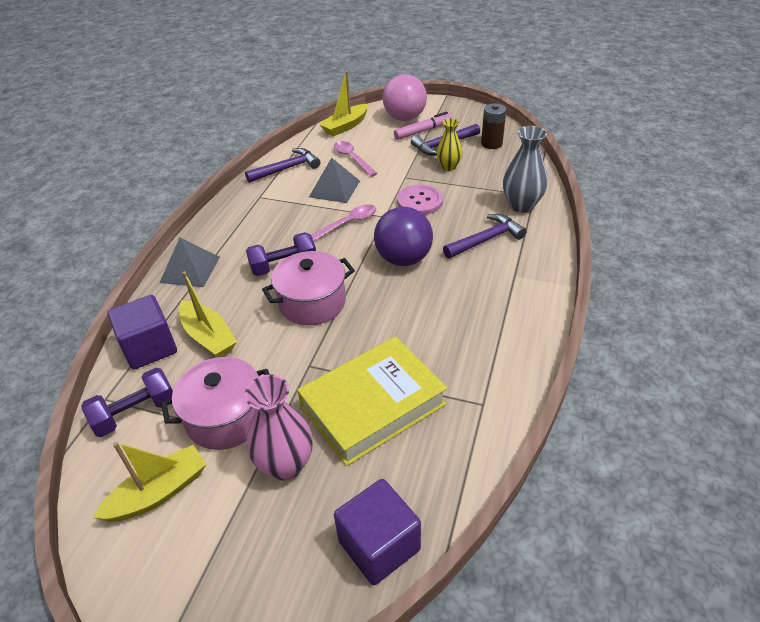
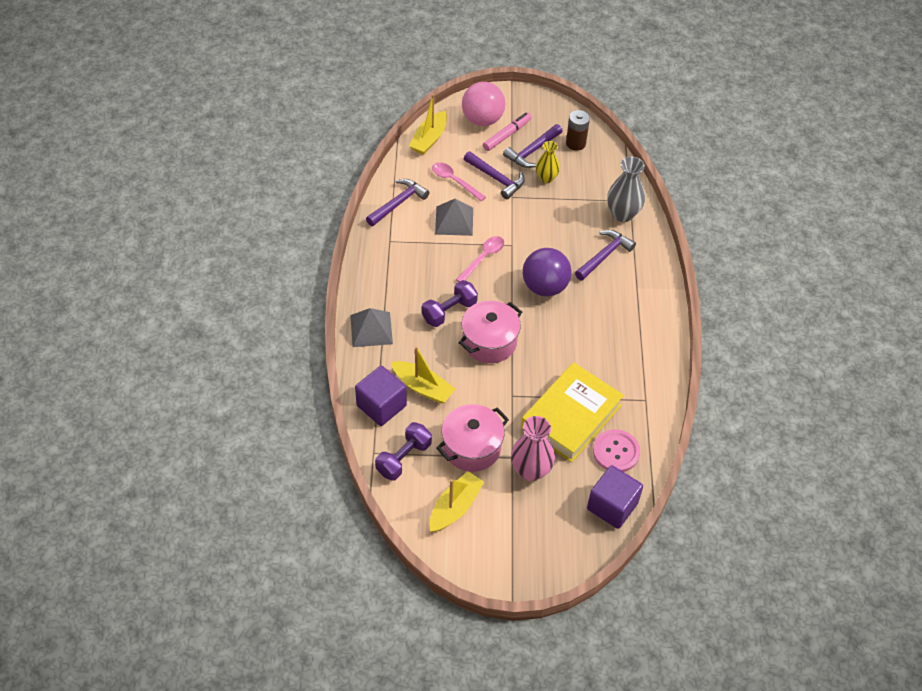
camera: 20 degrees left, 10 degrees up
pink button [397,184,443,215] -> pink button moved to [593,429,640,472]
none -> purple hammer [464,151,525,199]

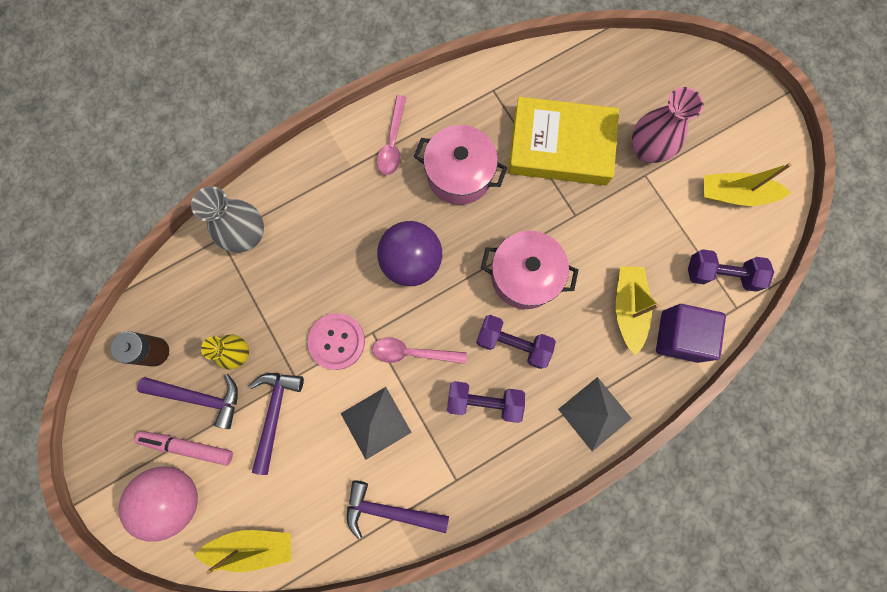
camera: 120 degrees left, 25 degrees up
pink spoon [432,162,486,202] -> pink spoon moved to [377,95,407,175]
pink pot [436,404,509,472] -> pink pot moved to [414,125,507,205]
purple hammer [575,230,636,281] -> none
purple cube [587,465,643,529] -> none
pink button [593,429,640,472] -> pink button moved to [308,313,365,370]
none -> purple dumbbell [447,381,525,423]

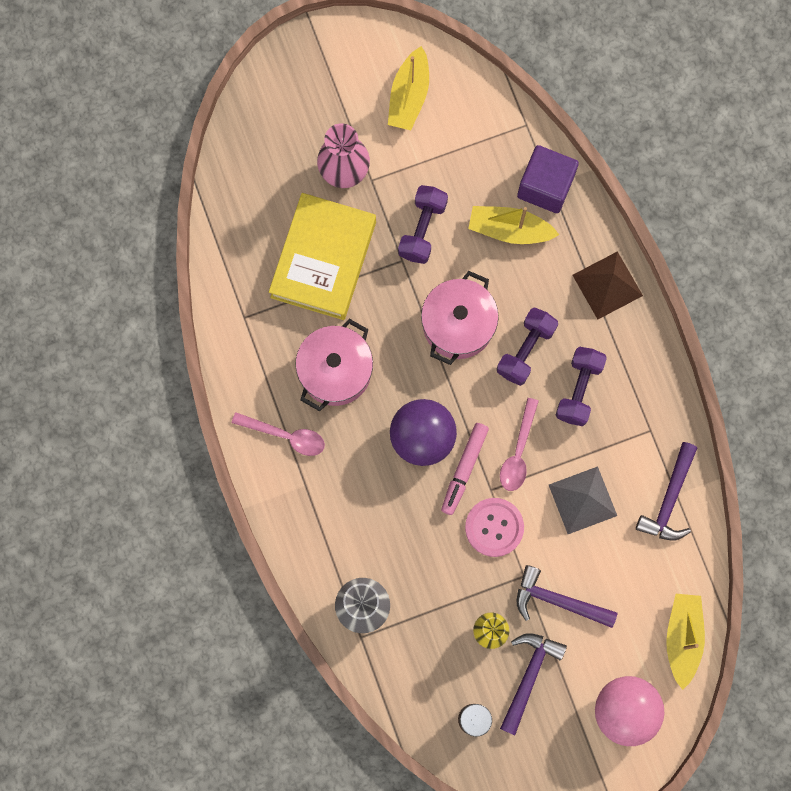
camera: 80 degrees left, 0 degrees up
pink marker [135,431,233,466] -> pink marker moved to [441,423,489,515]
grey pyramid [558,377,632,452] -> brown pyramid [573,251,643,319]
purple dumbbell [688,249,774,292] -> purple dumbbell moved to [398,185,448,264]

